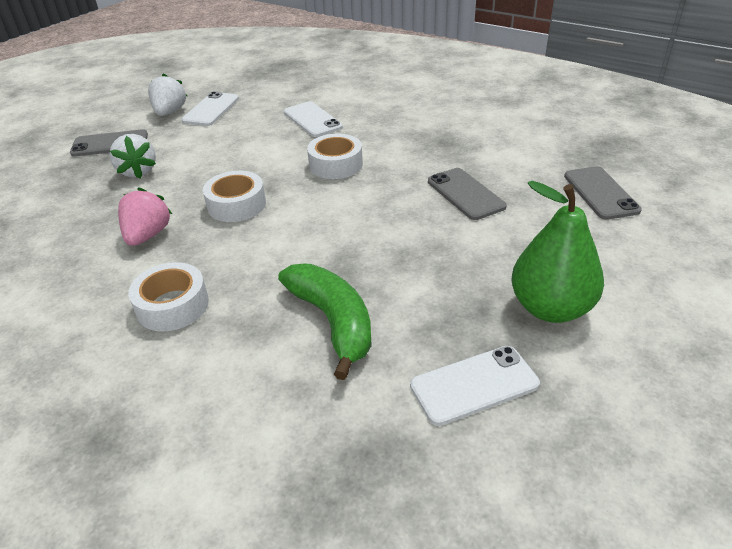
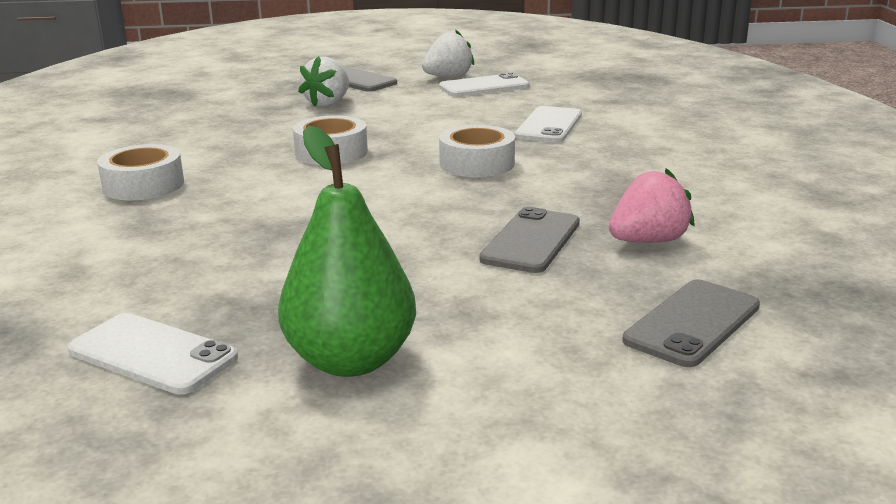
camera: 50 degrees right, 15 degrees down
pink strawberry [118,187,172,246] -> pink strawberry moved to [609,168,695,243]
green banana [278,264,372,380] -> none

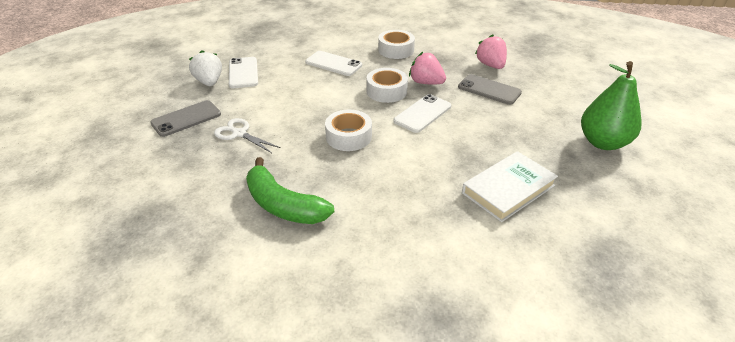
camera: 80 degrees left, 15 degrees up
white phone [68,313,238,394] -> white phone moved to [393,94,451,133]
white tape [97,144,184,200] -> white tape moved to [378,30,415,59]
white strawberry [298,56,349,107] -> white scissors [214,118,281,153]
grey phone [623,279,760,367] -> none
none -> green banana [246,157,334,224]
none -> pink strawberry [409,52,446,84]
none -> white book [462,151,558,222]

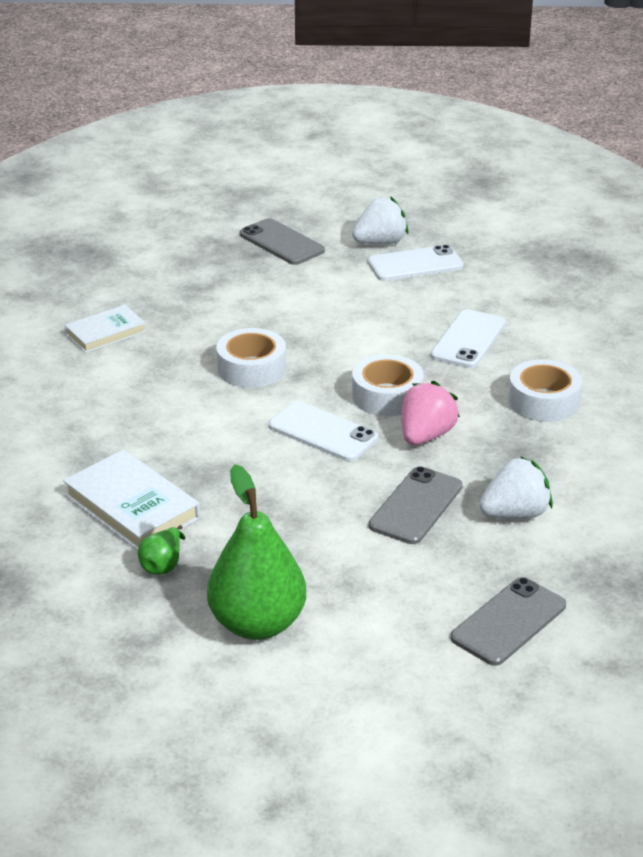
camera: 85 degrees right, 5 degrees down
white scissors [214,118,281,153] -> none
green banana [246,157,334,224] -> white book [65,305,146,353]
pink strawberry [475,35,507,69] -> white strawberry [479,456,553,519]
none -> green pear [138,525,185,575]
none -> grey phone [451,577,566,666]

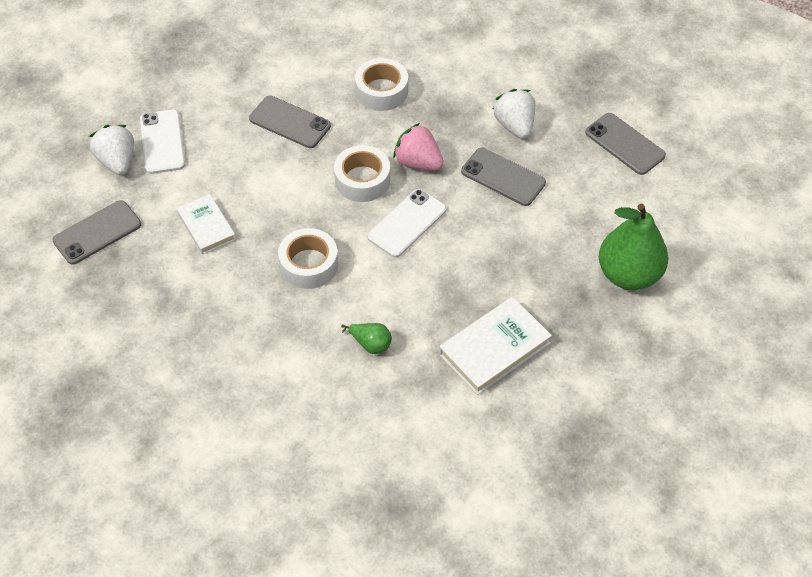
camera: 85 degrees left, 20 degrees up
white book [65,305,146,353] -> white book moved to [177,194,236,255]
green pear [138,525,185,575] -> green pear moved to [341,323,392,354]
white phone [431,309,505,368] -> grey phone [249,96,331,148]

